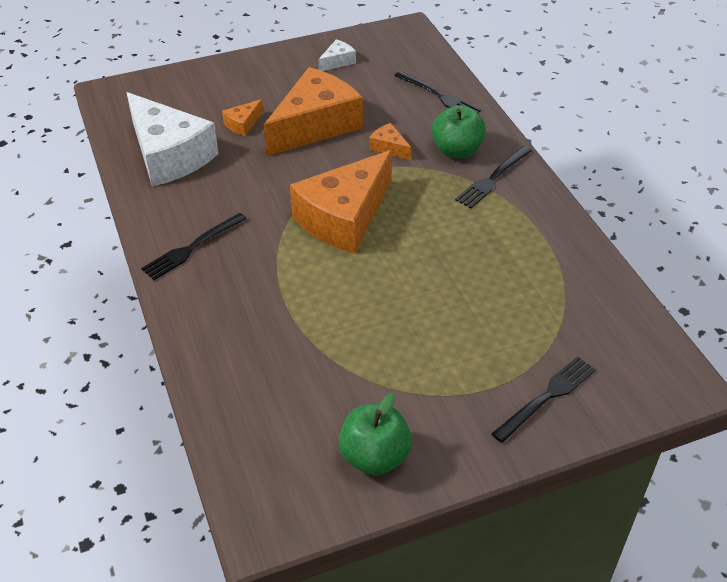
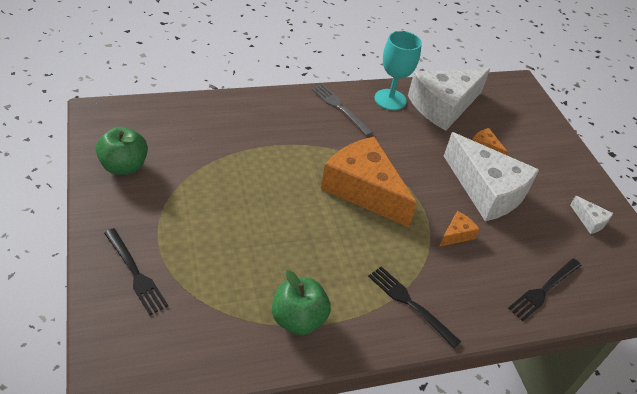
camera: 90 degrees right, 0 degrees up
black fork [141,213,247,280] -> grey fork [311,84,374,136]
orange cheese [264,67,363,156] -> white cheese [444,132,539,221]
green apple [432,105,486,158] -> green apple moved to [272,270,331,335]
none -> turquoise goblet [375,31,422,110]

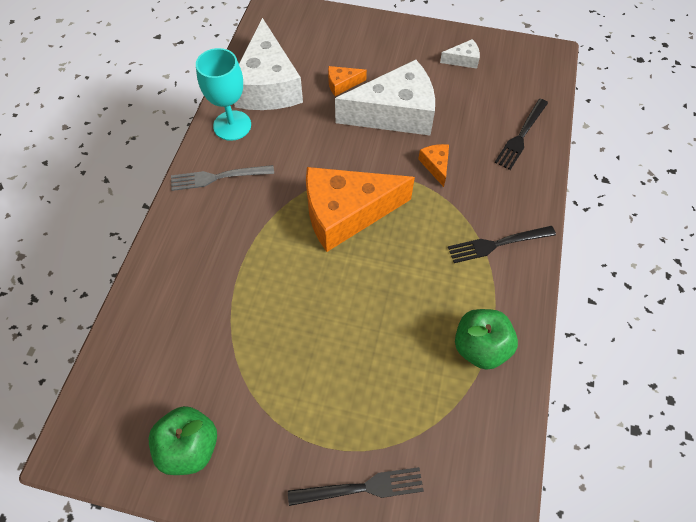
camera: 55 degrees left, 15 degrees up
black fork [508,258,581,321] -> black fork turned 45 degrees clockwise [494,99,548,170]

